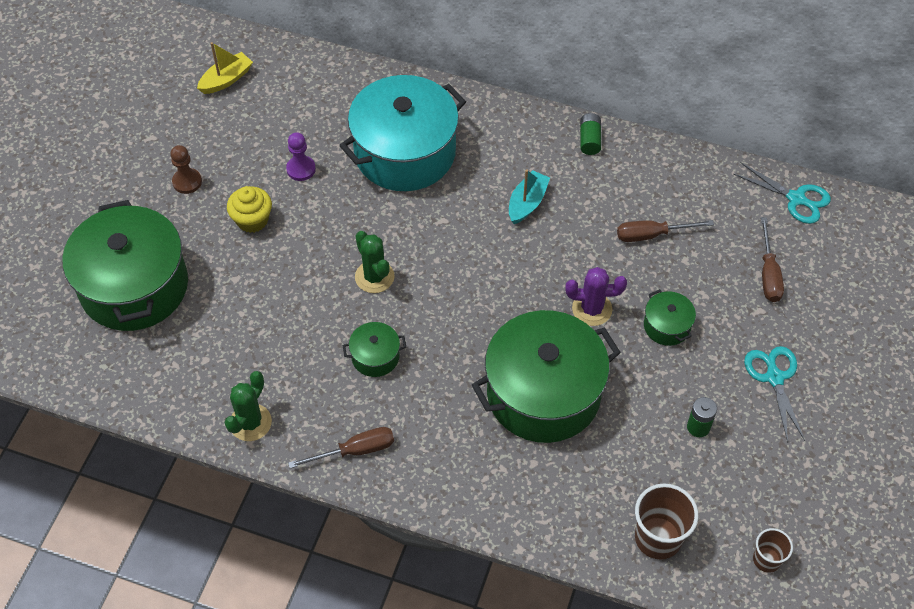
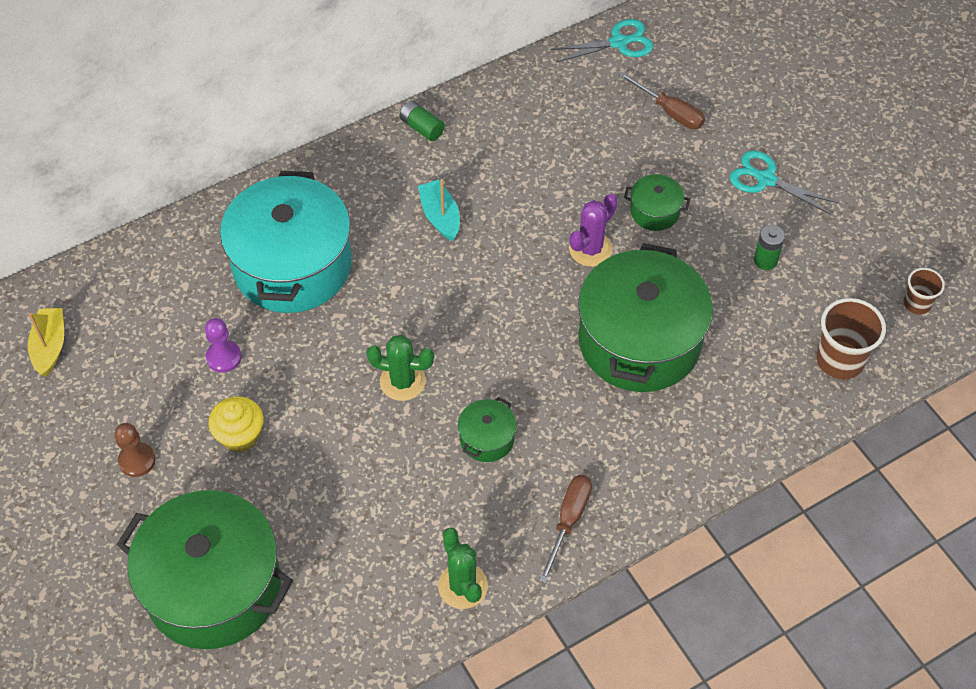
camera: 50 degrees left, 0 degrees up
brown screwdriver [617,220,714,242] -> none

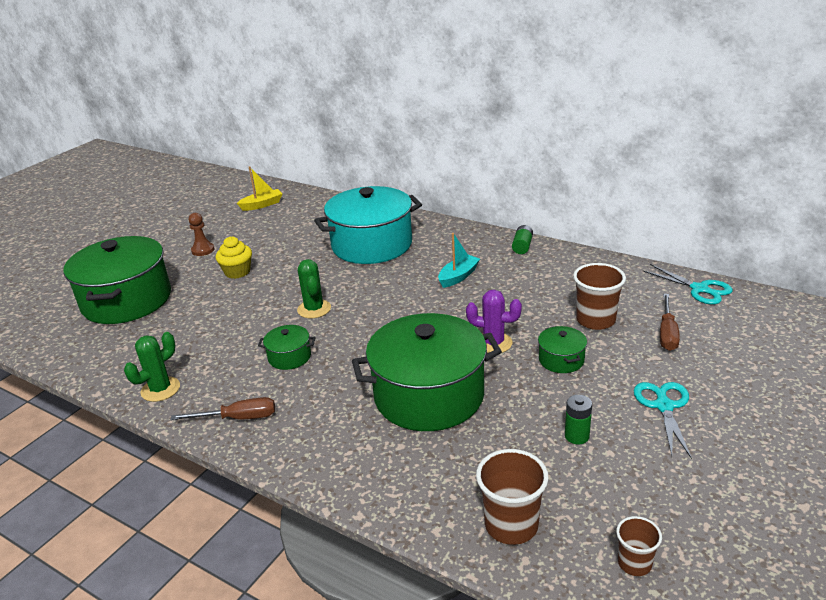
camera: 65 degrees right, 25 degrees down
purple pawn [205,318,242,373] -> none
none -> brown cup [573,263,626,330]

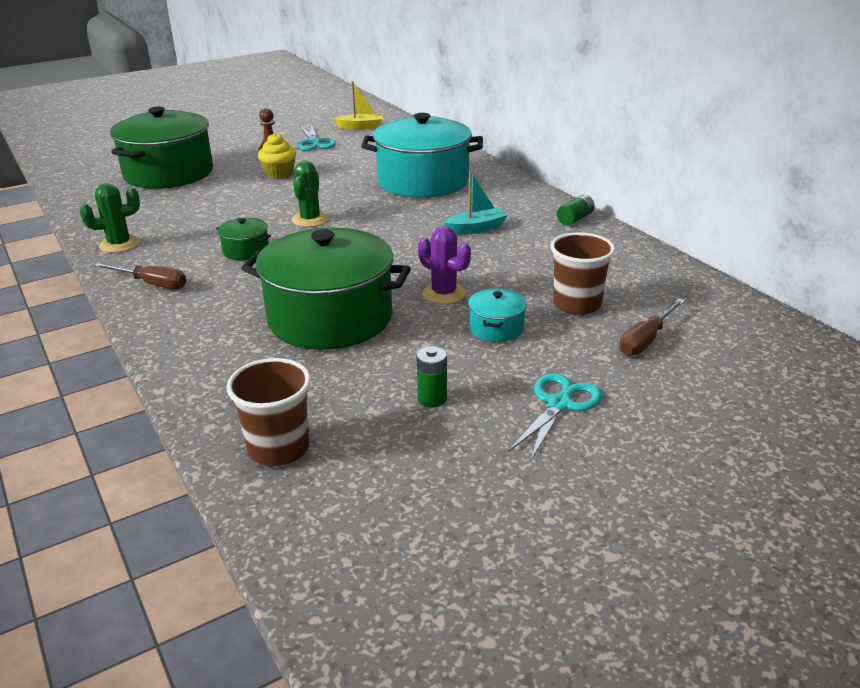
camera: 25 degrees right, 0 degrees up
green pot [538,326,587,373] -> turquoise pot [468,288,527,342]
brown cup [616,516,662,576] -> none
turquoise scissors [643,264,733,304] -> turquoise scissors moved to [297,125,336,151]

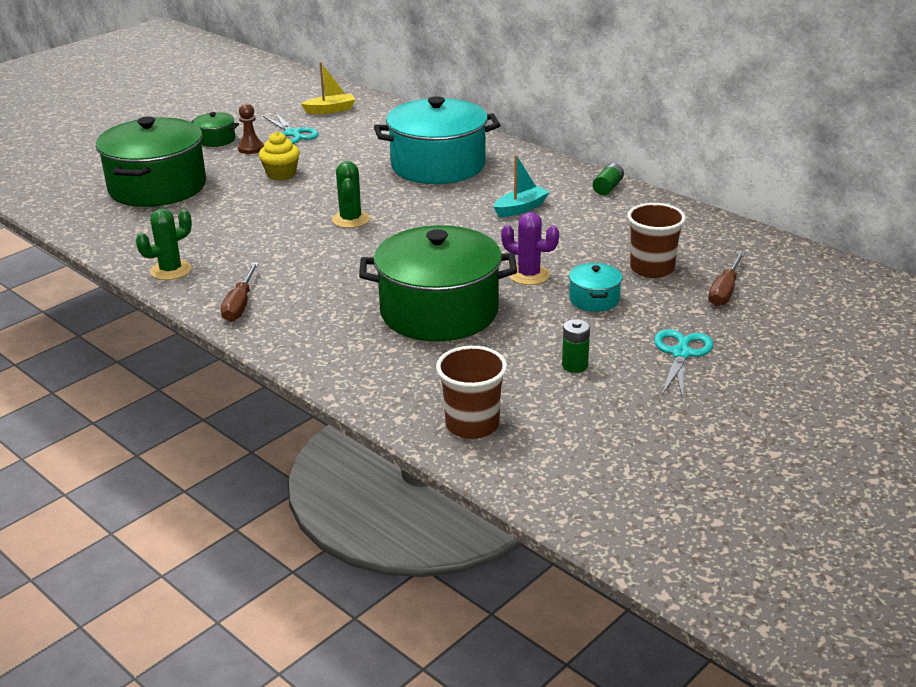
camera: 15 degrees left, 0 degrees up
brown screwdriver [94,263,186,289] -> brown screwdriver turned 90 degrees clockwise [221,262,259,322]
green pot [216,218,271,261] -> green pot moved to [191,112,239,147]

